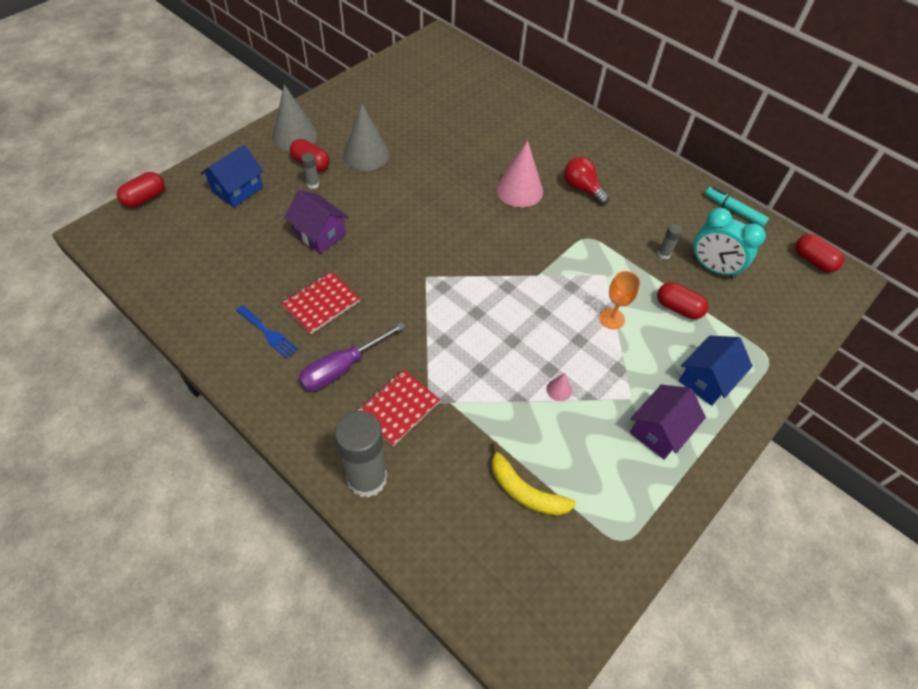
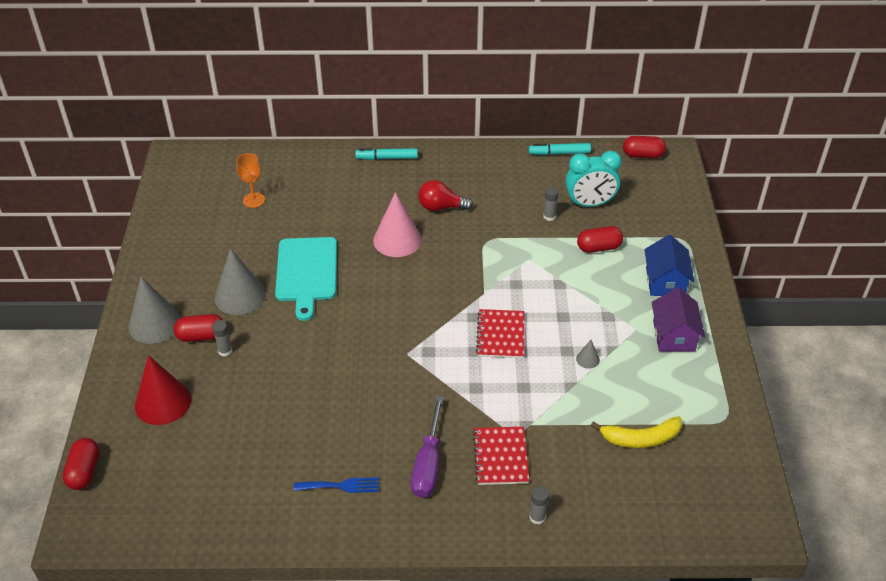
camera: 40 degrees left, 10 degrees down
blue house [200,145,263,207] -> red cone [135,355,191,425]
red notebook [281,271,360,334] -> red notebook moved to [476,309,524,358]
purple house [284,190,349,254] -> none
grey glue stick [334,411,387,498] -> grey glue stick [529,486,549,525], size x0.43
pink cone [547,373,572,401] -> grey cone [576,340,600,369]
orange goblet [599,271,640,329] -> orange goblet moved to [236,153,265,208]
none -> turquoise cutting board [275,237,337,321]
none -> turquoise marker [355,148,418,160]

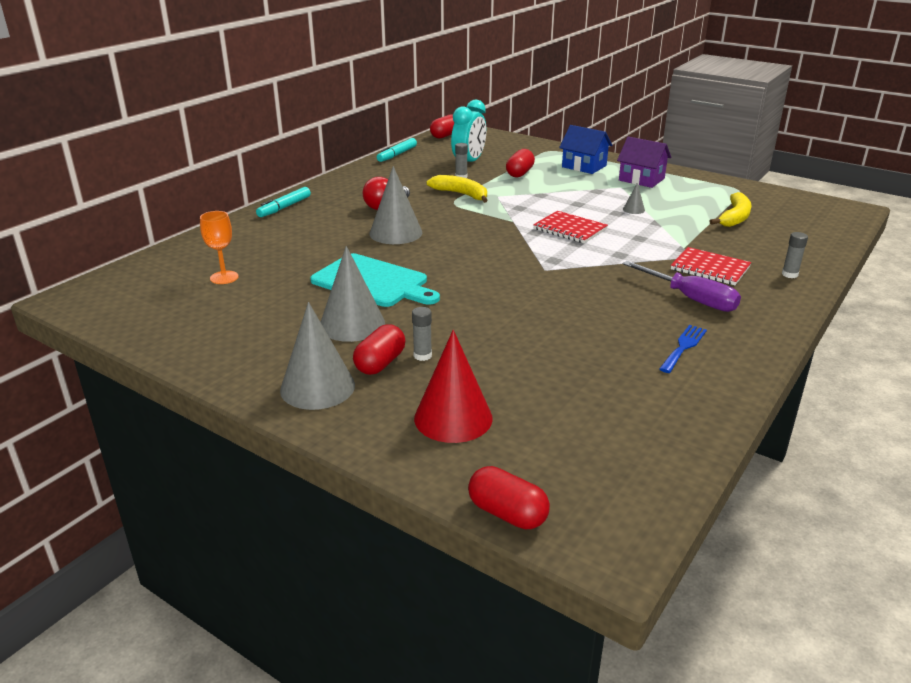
camera: 55 degrees left, 15 degrees down
pink cone [373,192,422,257] -> grey cone [370,166,423,244]
none -> yellow banana [427,175,488,203]

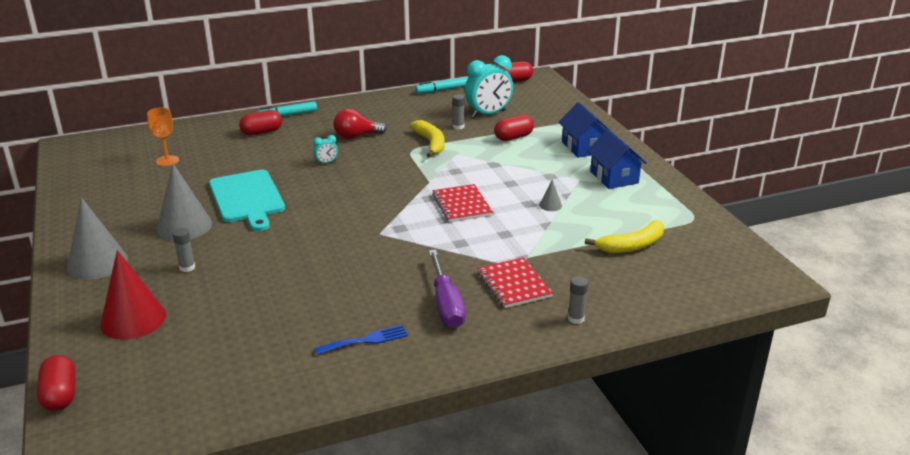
camera: 35 degrees right, 0 degrees up
red capsule [353,324,405,375] -> red capsule moved to [239,110,282,136]
grey cone [370,166,423,244] -> turquoise clock [313,135,338,165]
purple house [617,136,671,188] -> blue house [587,129,647,189]

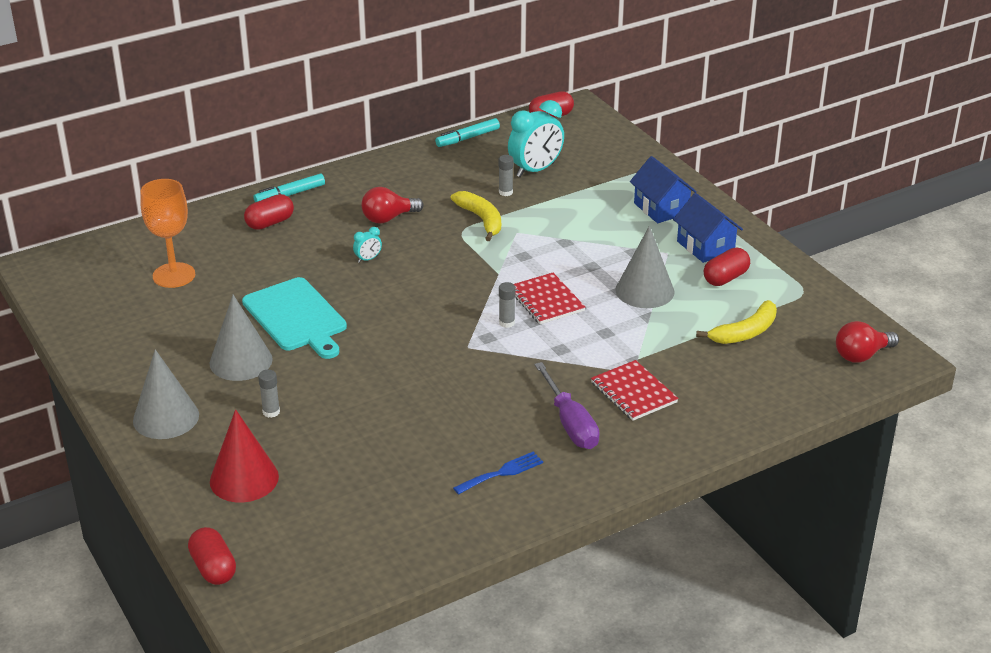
camera: 10 degrees left, 5 degrees up
orange goblet [147,108,179,166] -> orange goblet [140,179,195,288], size x1.55
red capsule [494,114,534,141] -> red capsule moved to [704,248,750,286]
grey cone [539,179,562,211] -> grey cone [615,226,674,308], size x2.29
grey glue stick [568,276,588,324] -> grey glue stick moved to [499,282,515,328]
none -> red light bulb [836,321,899,363]

